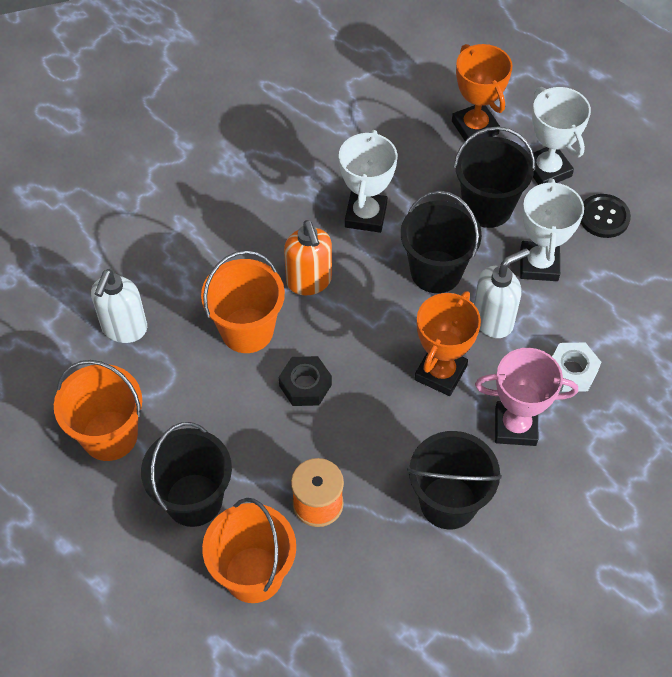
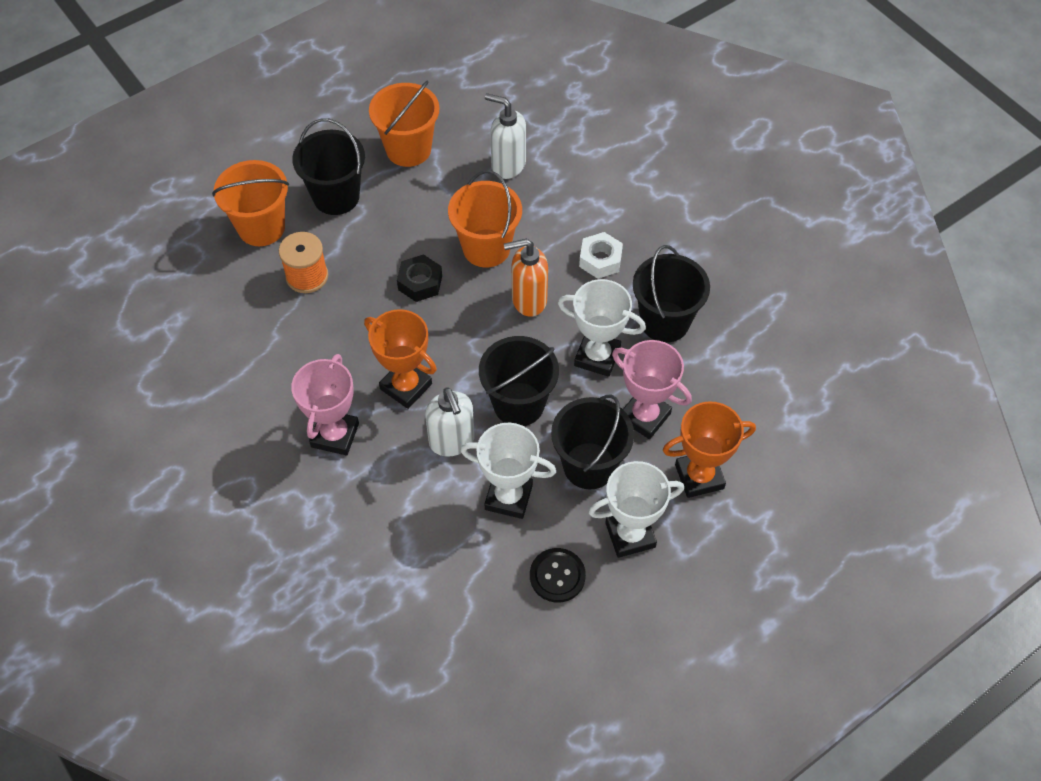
camera: 100 degrees right, 0 degrees up
black bucket [407,431,502,529] -> black bucket moved to [633,245,710,343]
white nut [552,343,601,392] -> white nut moved to [579,232,623,279]
none -> pink trophy [612,340,692,439]

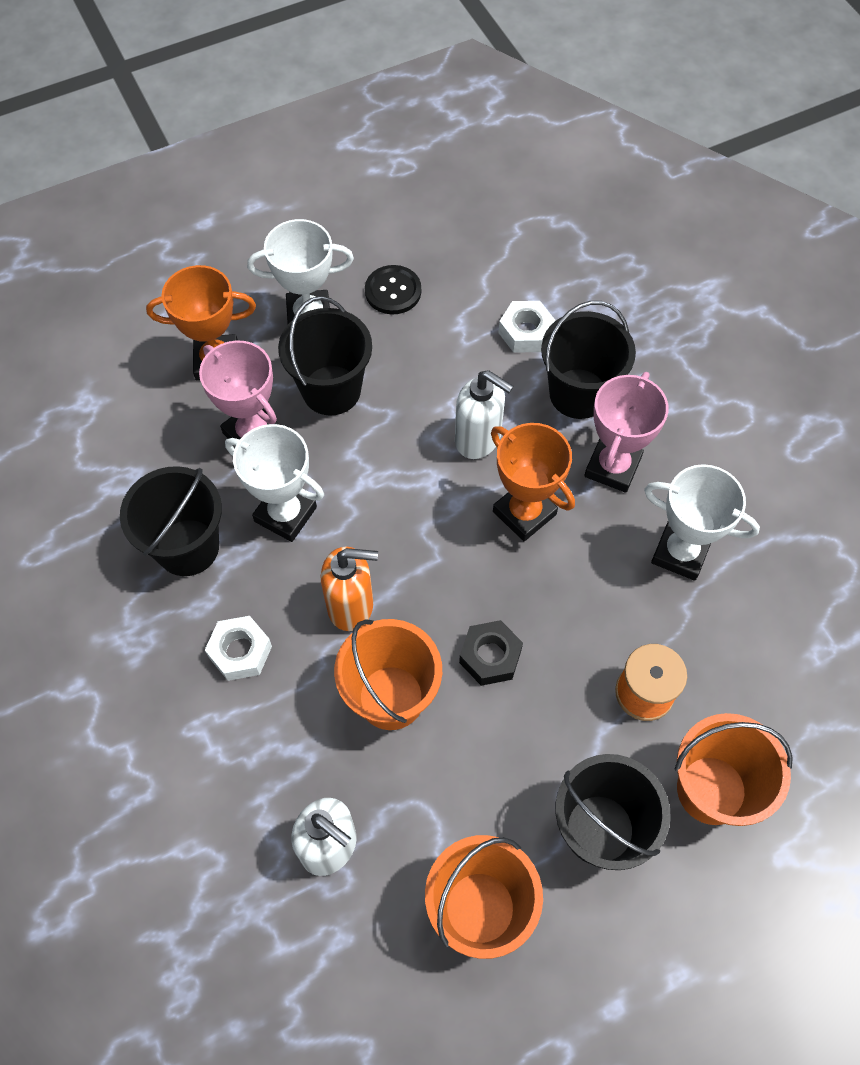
camera: 170 degrees left, 5 degrees up
white soap dispenser [425,387,475,457] -> white soap dispenser turned 135 degrees clockwise [455,370,514,459]
white trophy [461,423,556,519] -> white trophy moved to [644,464,760,581]
black bucket [479,336,559,426] -> black bucket moved to [541,301,636,419]
none -> white nut [498,301,555,353]

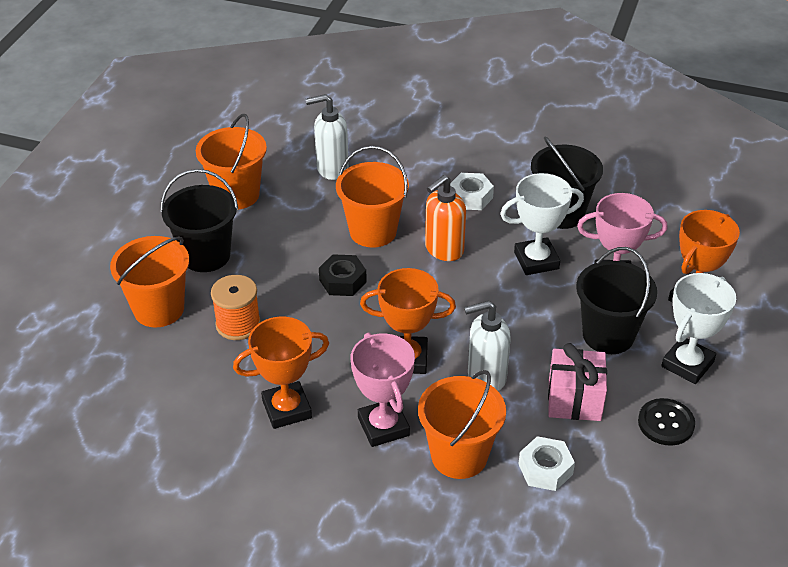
camera: 135 degrees right, 20 degrees down
black bucket [541,301,636,419] -> orange bucket [418,370,506,479]
white trophy [644,464,760,581] -> orange trophy [233,317,329,429]
none -> pink gift [548,343,607,421]

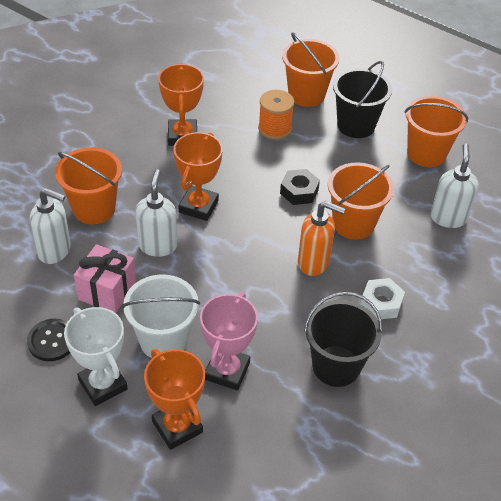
camera: 105 degrees right, 5 degrees up
pink trophy [351,332,415,447] -> none
orange soap dispenser [425,175,466,261] -> orange soap dispenser turned 135 degrees clockwise [298,201,345,276]
white trophy [500,173,584,275] -> none
white nut [518,436,575,491] -> white soap dispenser [30,188,71,264]
black bucket [576,247,657,354] -> white bucket [122,274,200,358]

